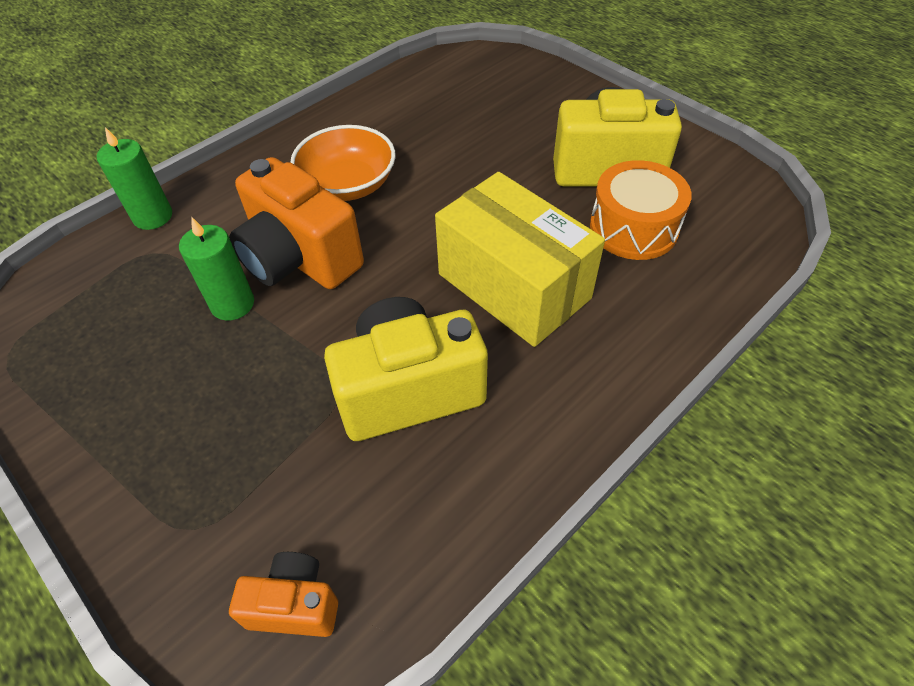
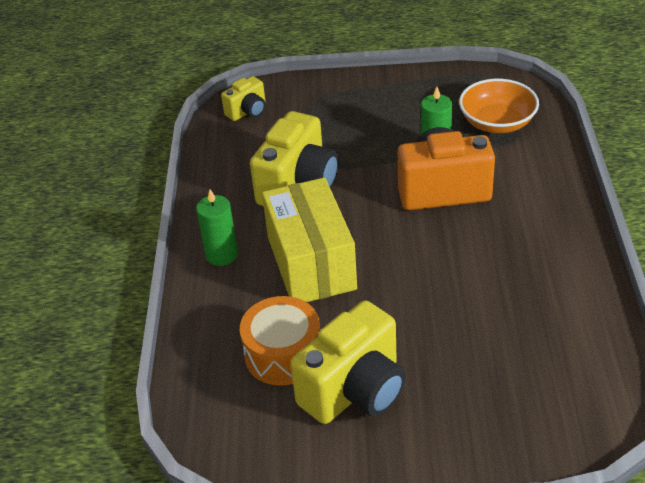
camera: 135 degrees right, 10 degrees down
green candle [97,127,172,230] -> green candle moved to [196,189,238,266]
orange camera [229,552,338,637] -> yellow camera [221,76,266,121]
orange bowl [290,125,396,201] -> orange bowl moved to [459,79,539,133]
yellow box [435,172,605,347] -> yellow box turned 75 degrees clockwise [262,178,357,302]

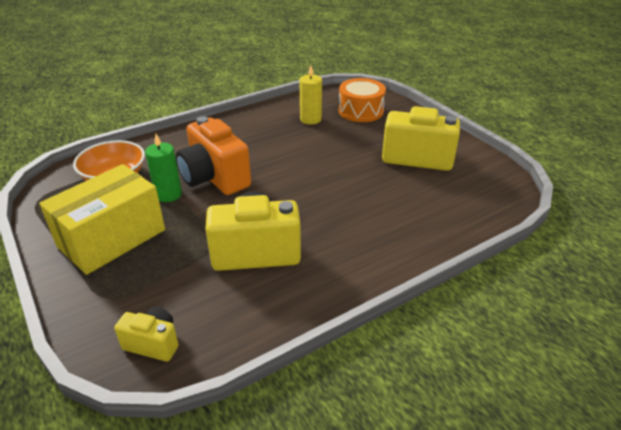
camera: 125 degrees left, 5 degrees down
green candle [196,189,238,266] -> none
orange drum [240,296,320,386] -> orange drum moved to [339,78,386,122]
yellow box [262,178,357,302] -> yellow box moved to [39,164,165,275]
none -> yellow candle [300,65,322,125]

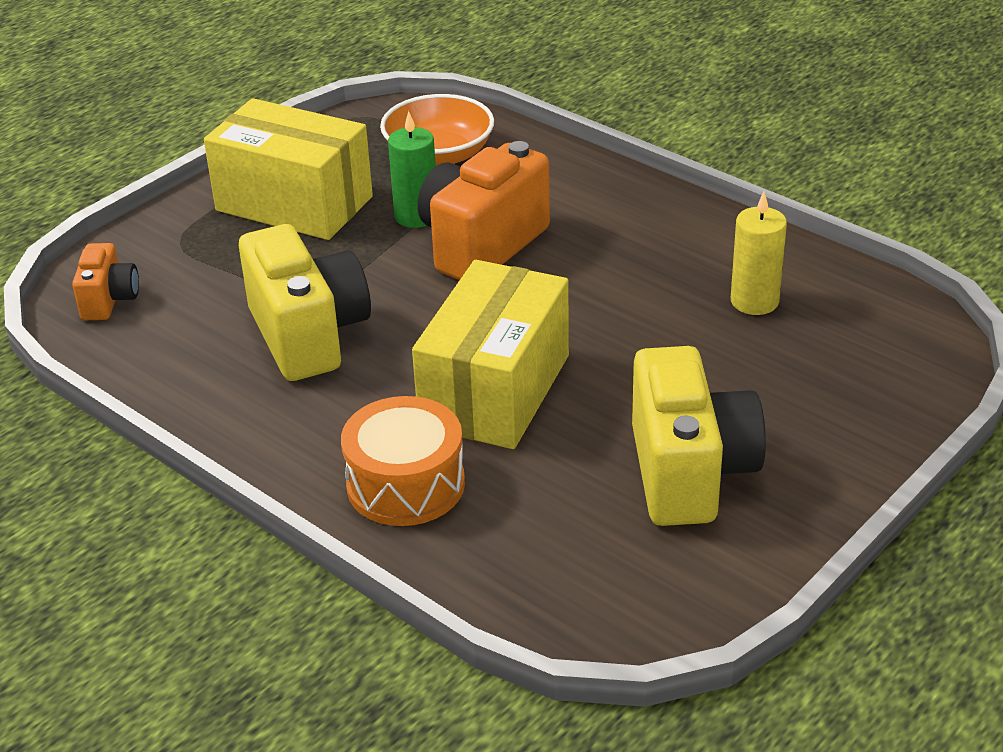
camera: 75 degrees right, 0 degrees up
yellow camera [114,307,179,362] -> orange camera [72,243,139,320]
orange drum [339,78,386,122] -> orange drum moved to [341,396,465,526]
none -> yellow box [412,260,569,449]

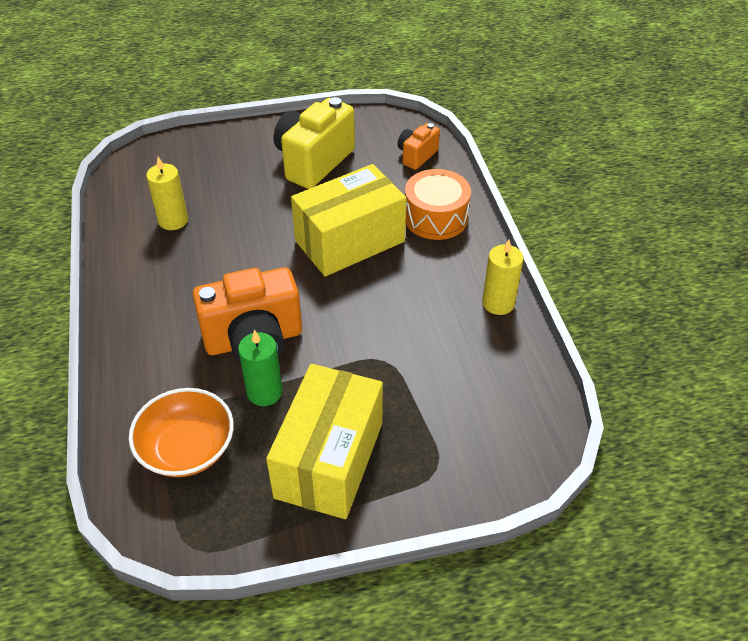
camera: 145 degrees left, 10 degrees up
orange camera [72,243,139,320] -> orange camera moved to [398,123,440,170]
yellow box [204,98,373,240] -> yellow box turned 45 degrees clockwise [266,364,383,519]
yellow camera [239,224,371,381] -> none
none -> yellow candle [482,240,524,315]

